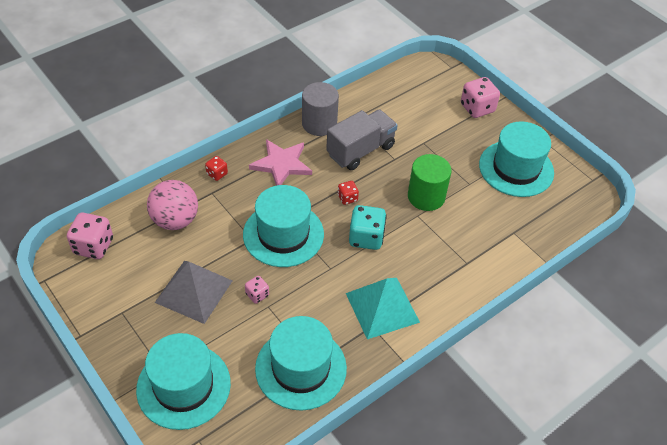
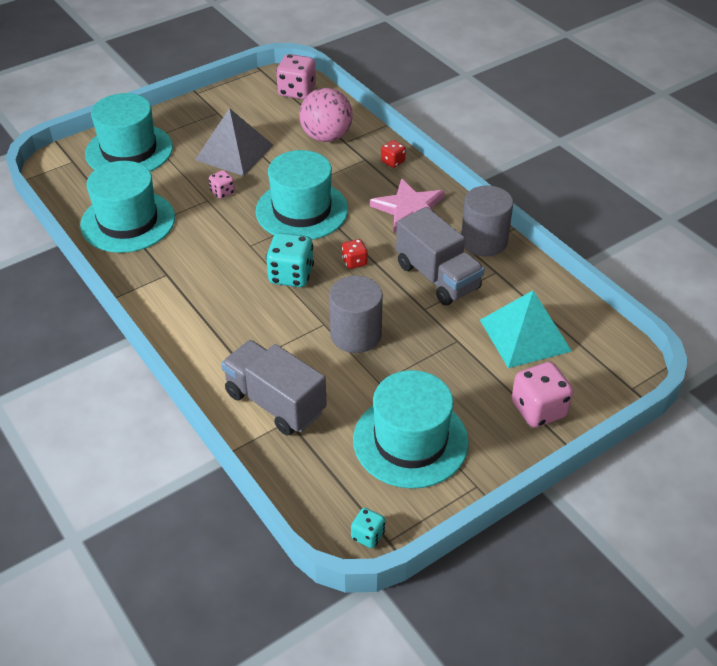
camera: 95 degrees right, 5 degrees down
turquoise pyramid [346,278,420,339] -> turquoise pyramid moved to [480,291,572,368]
green cylinder [408,154,452,211] -> grey cylinder [329,276,383,353]
none -> grey truck [221,340,327,435]
none -> turquoise dice [351,508,385,548]

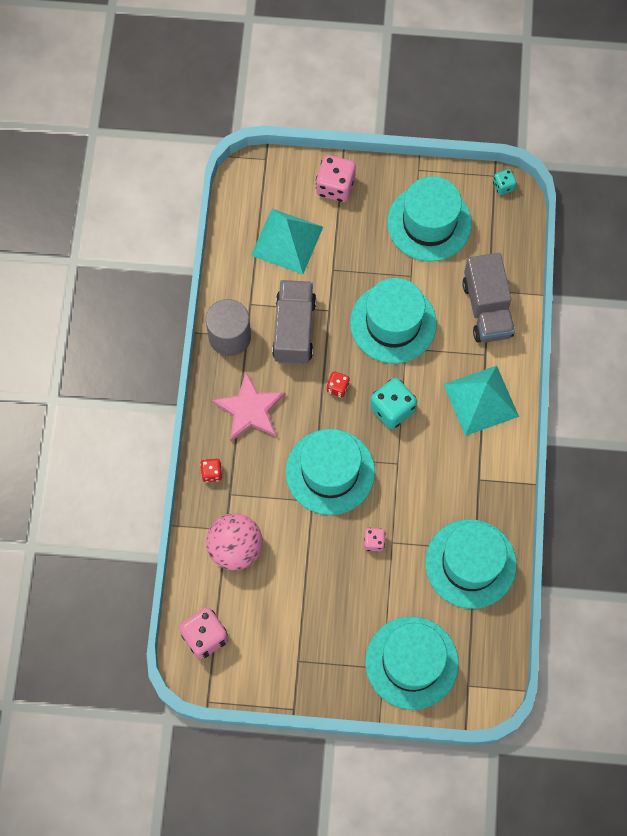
camera: 140 degrees left, 25 degrees up
grey pyramid [195,108,273,176] -> none
grey cylinder [329,276,383,353] -> turquoise hat [350,278,437,364]
none -> turquoise pyramid [443,366,519,436]

